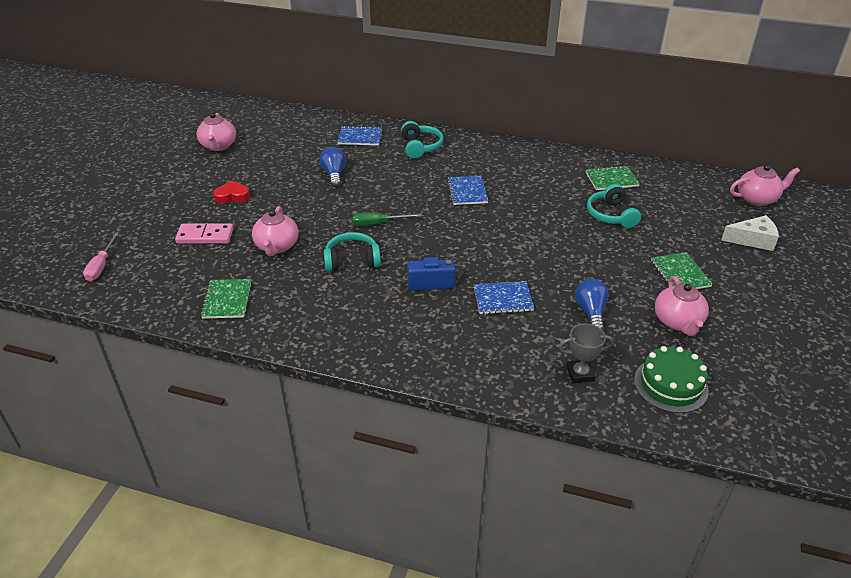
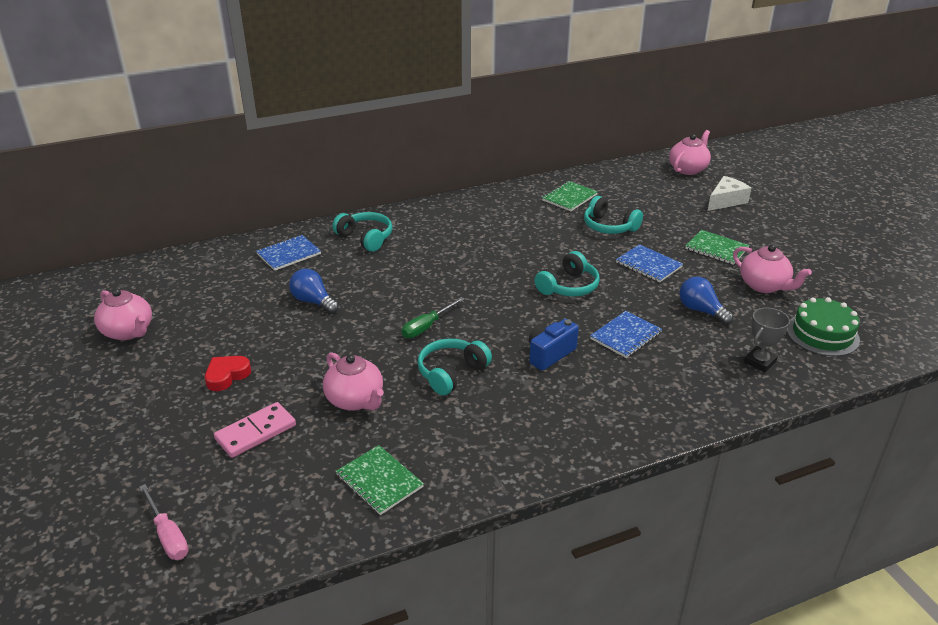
camera: 40 degrees left, 5 degrees down
blue notebook [447,176,488,205] -> blue notebook moved to [616,244,683,282]
none -> turquoise headphones [535,251,600,297]

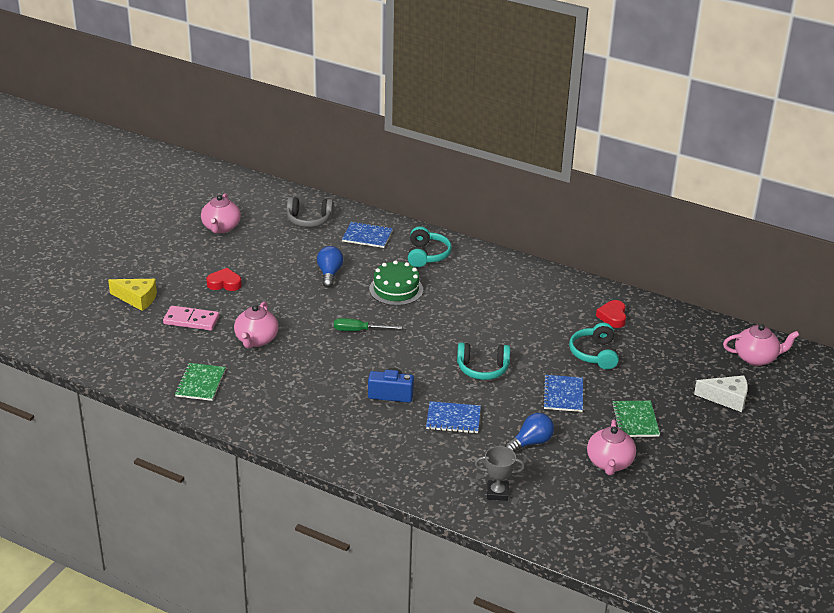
camera: 50 degrees right, 0 degrees up
pink screwdriver [139,484,189,560] -> none
turquoise headphones [417,338,492,395] -> none
green notebook [542,181,598,211] -> red heart [596,300,626,328]
blue light bulb [679,277,733,325] -> blue light bulb turned 45 degrees clockwise [505,413,554,452]
green cake [787,297,860,356] -> green cake moved to [369,260,423,306]
none -> yellow cheese [108,279,157,311]
none -> grey headphones [287,197,334,227]

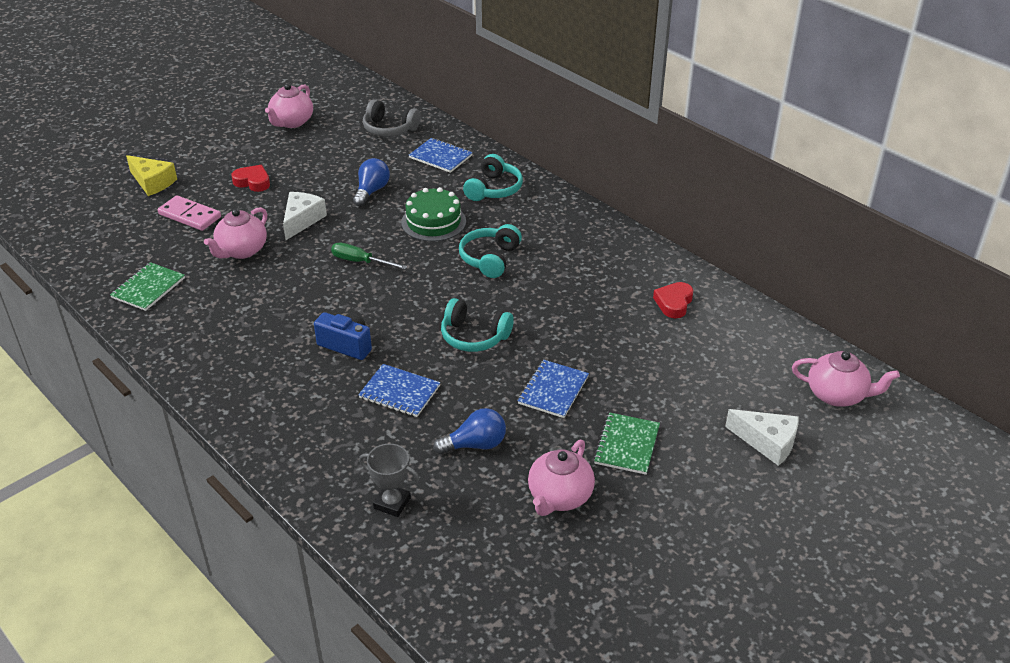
camera: 20 degrees right, 5 degrees up
turquoise headphones [569,323,619,369] -> turquoise headphones moved to [459,224,522,278]
none -> white cheese [283,192,327,240]

